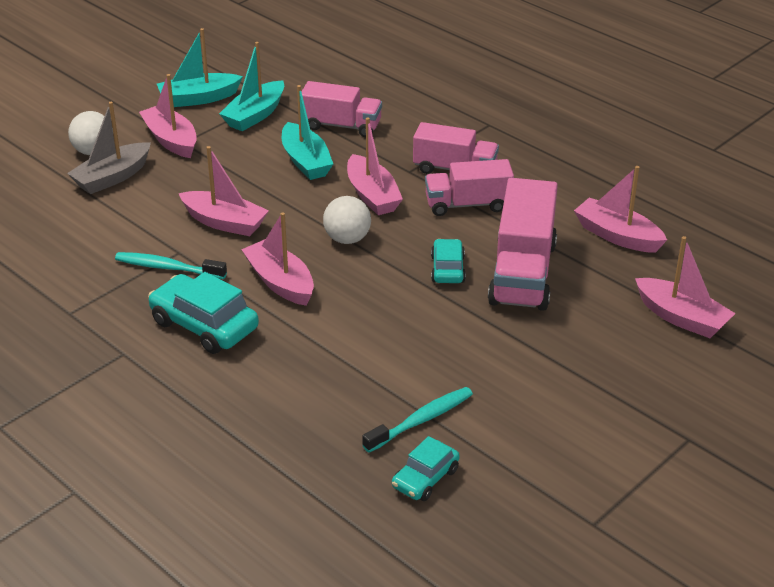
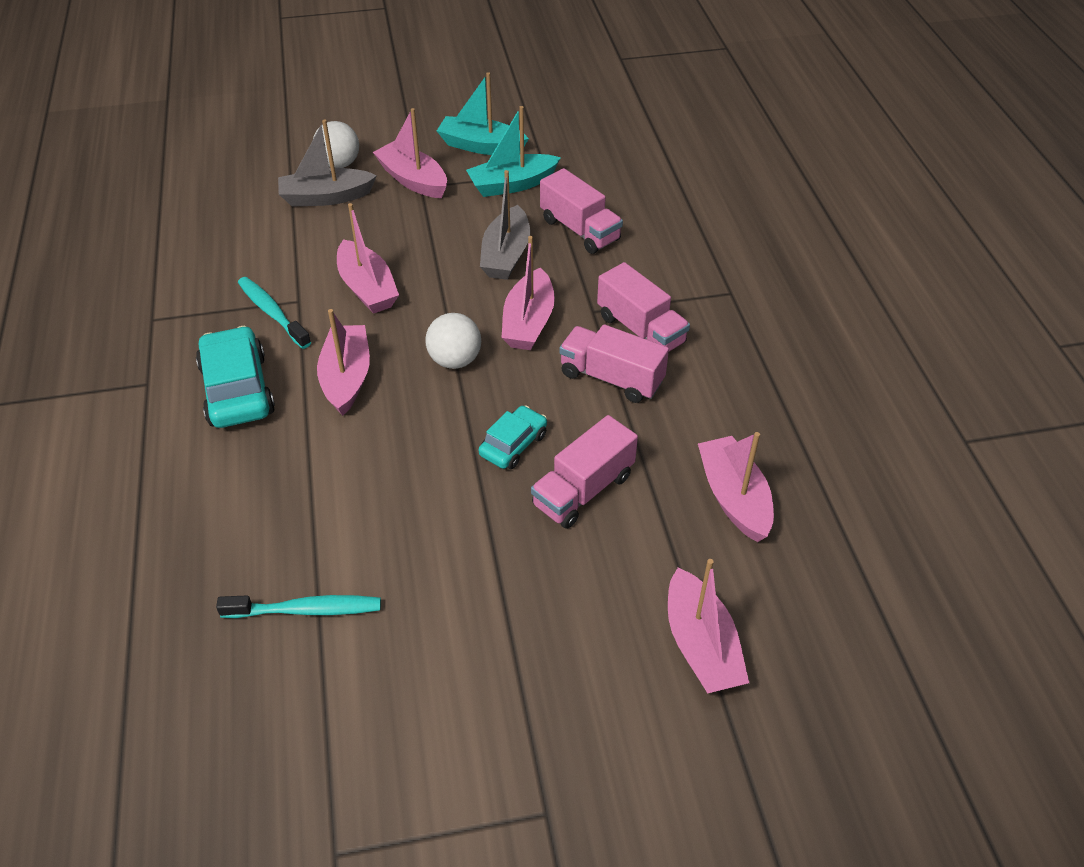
camera: 35 degrees right, 10 degrees up
pink boat [139,74,197,158] -> pink boat turned 45 degrees counterclockwise [373,108,447,198]
turquoise boat [282,85,333,180] -> grey boat [480,170,530,280]
turquoise car [392,436,460,501] -> none
pink truck [488,178,558,311] -> pink truck [531,415,638,529], size x0.65

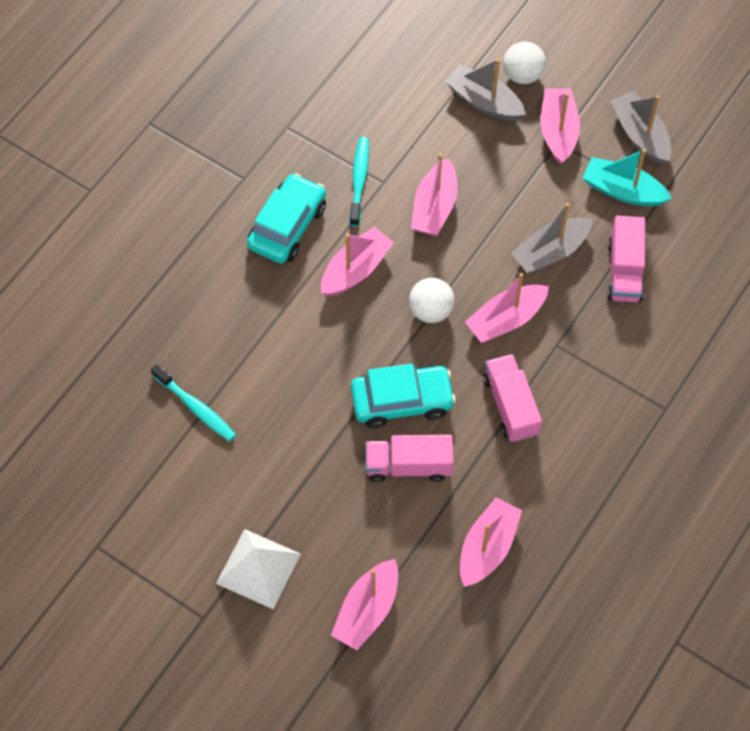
camera: 45 degrees right, 15 degrees up
turquoise boat [437,72,529,155] -> grey boat [611,91,672,164]
turquoise car [479,405,547,469] -> turquoise car [351,364,456,428], size x1.69
pink truck [597,262,690,351] -> none
none -> white pyramid [216,529,301,609]

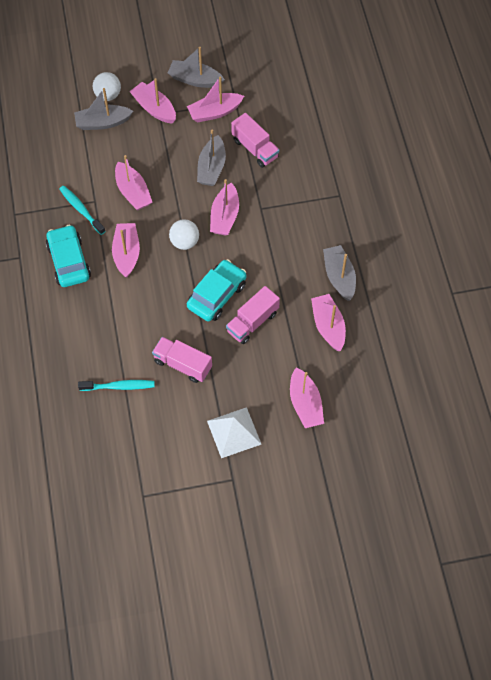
camera: 45 degrees left, 0 degrees up
pink truck [483,354,542,442] -> pink truck moved to [152,337,212,383]
turquoise boat [583,149,672,207] -> pink boat [187,76,244,122]
none -> grey boat [323,245,356,301]

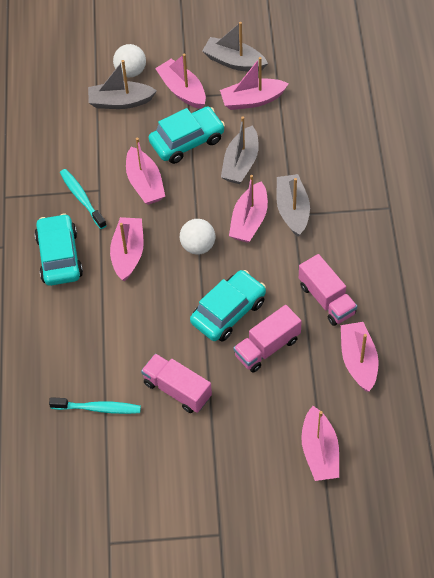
camera: 10 degrees right, 5 degrees down
white pyramid [207,407,261,458] -> none
pink truck [231,113,279,168] -> pink truck moved to [299,254,357,326]
grey boat [323,245,356,301] -> grey boat moved to [276,174,310,237]
none -> turquoise car [148,106,225,164]

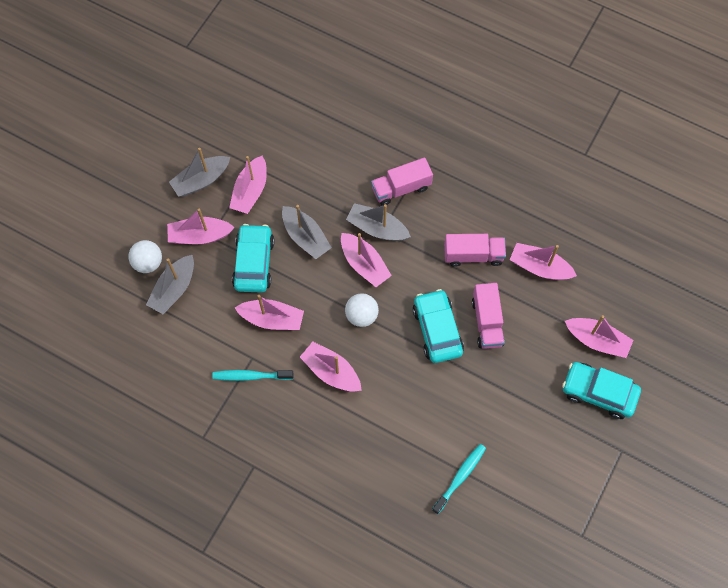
camera: 60 degrees left, 10 degrees up
turquoise car [34,213,83,286] -> turquoise car moved to [562,362,641,419]
pink truck [141,354,212,413] -> pink truck moved to [371,157,433,206]

